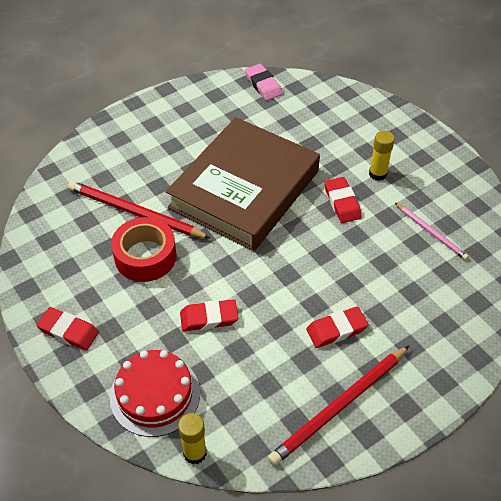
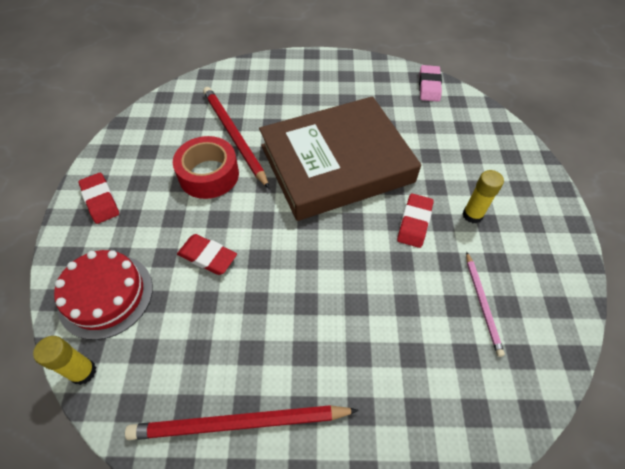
camera: 35 degrees right, 5 degrees up
red eraser [306,306,368,348] -> none

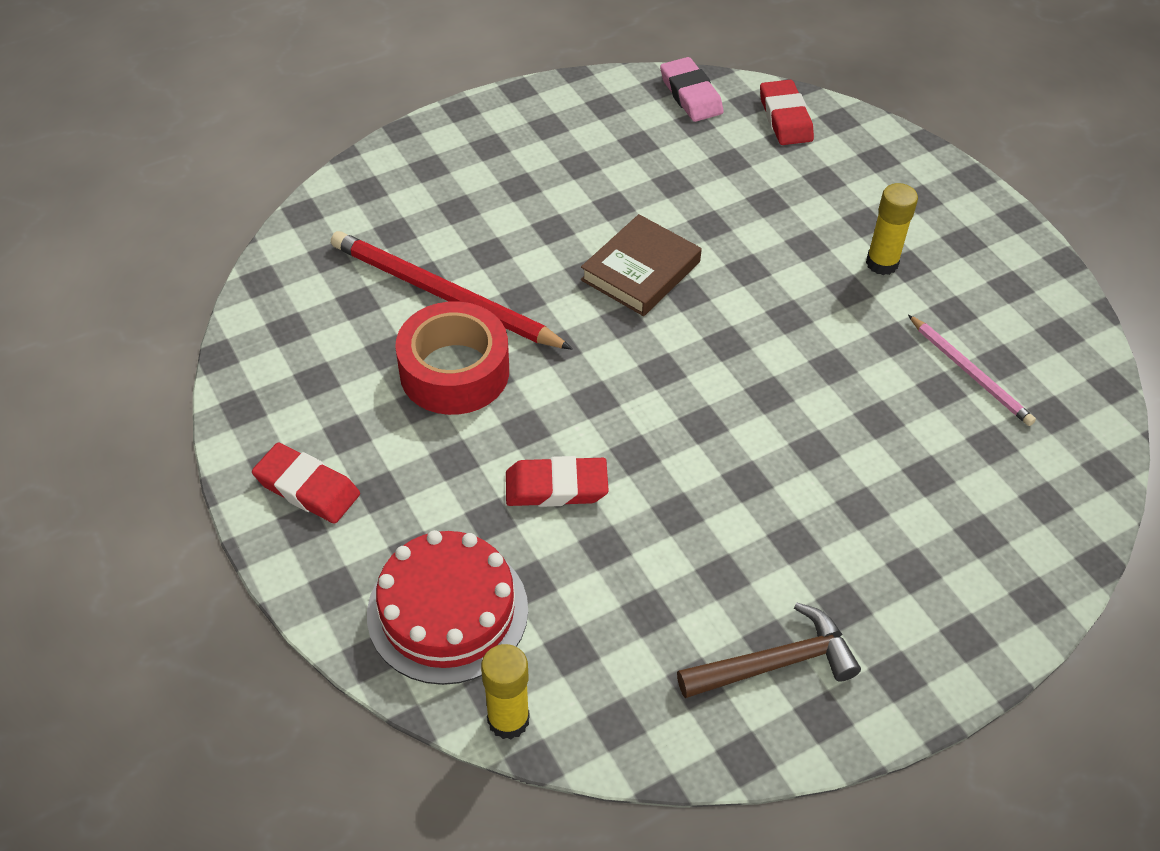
camera: 30 degrees left, 5 degrees down
red pencil [125,405,359,440] -> brown hammer [677,602,861,698]
brown book [259,96,421,221] -> brown book [581,214,702,316], size x0.44
red eraser [397,193,434,248] -> red eraser moved to [760,80,814,145]

